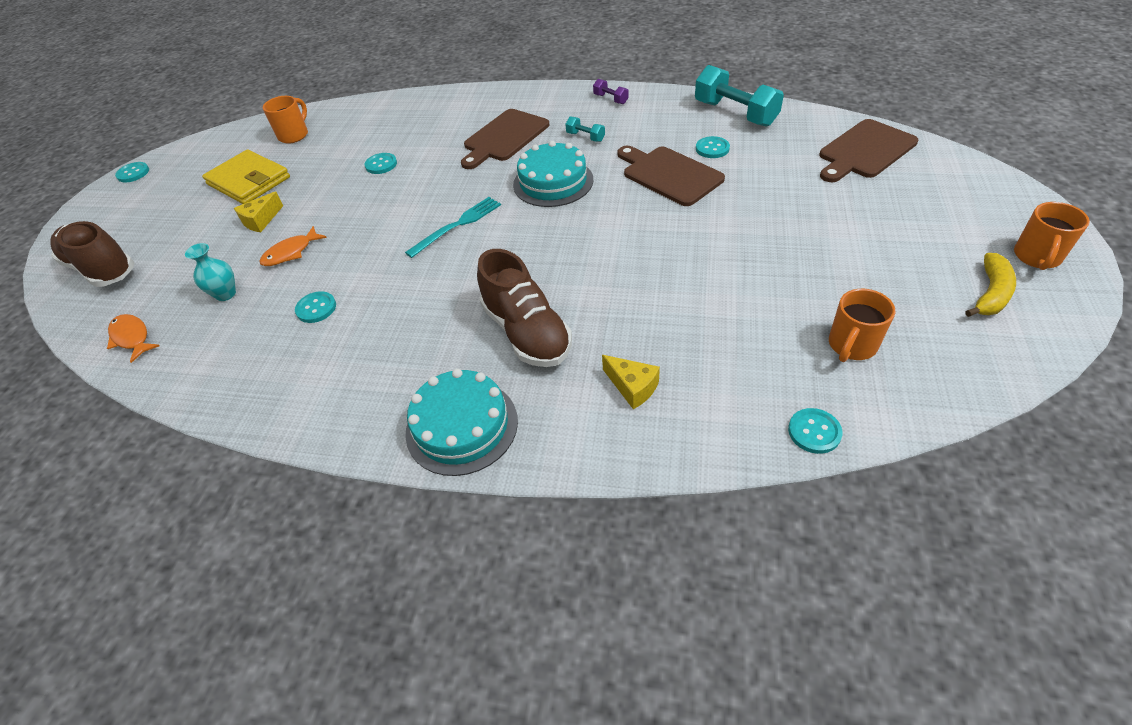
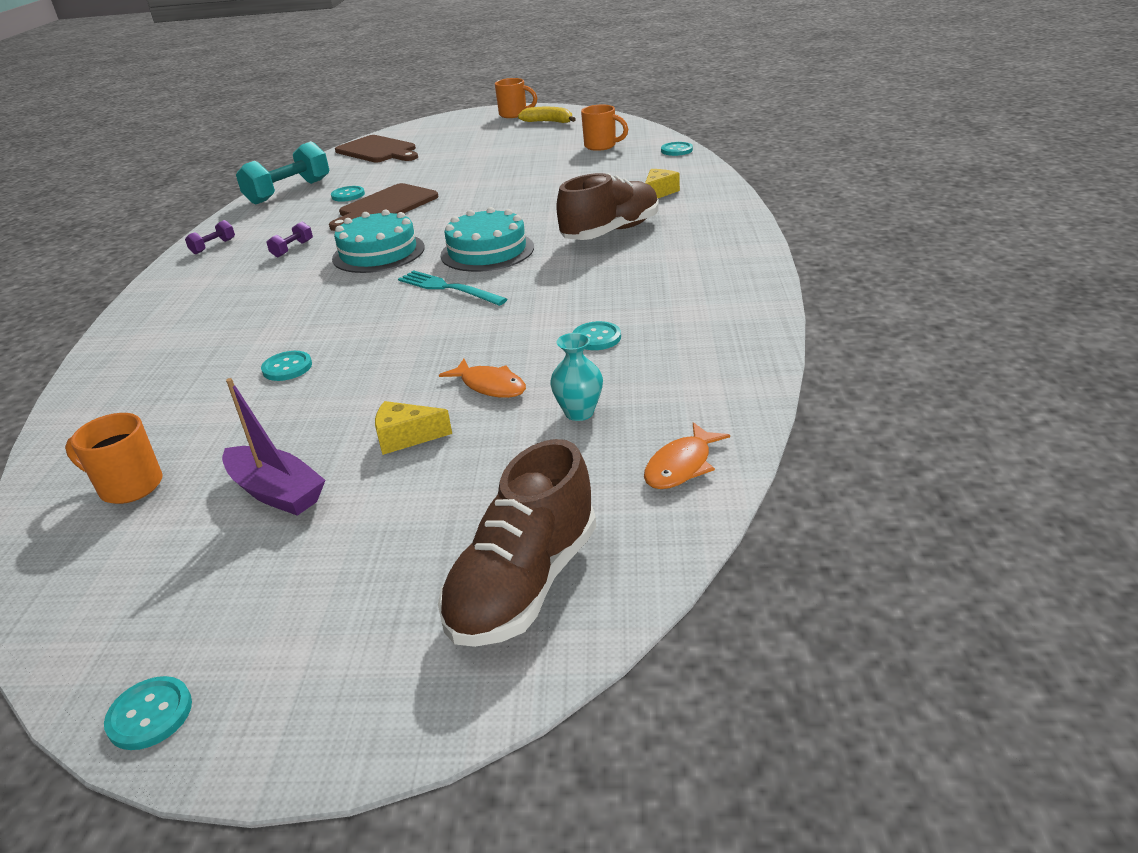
camera: 100 degrees left, 15 degrees down
yellow wallet [202,150,290,204] -> purple boat [222,378,326,516]
yellow cheese [234,192,283,232] -> yellow cheese turned 150 degrees clockwise [375,401,452,455]
turquoise cake [405,369,518,476] -> turquoise cake moved to [440,207,534,272]
brown cutting board [461,109,549,169] -> none
turquoise dumbbell [565,116,605,142] -> purple dumbbell [267,222,313,257]

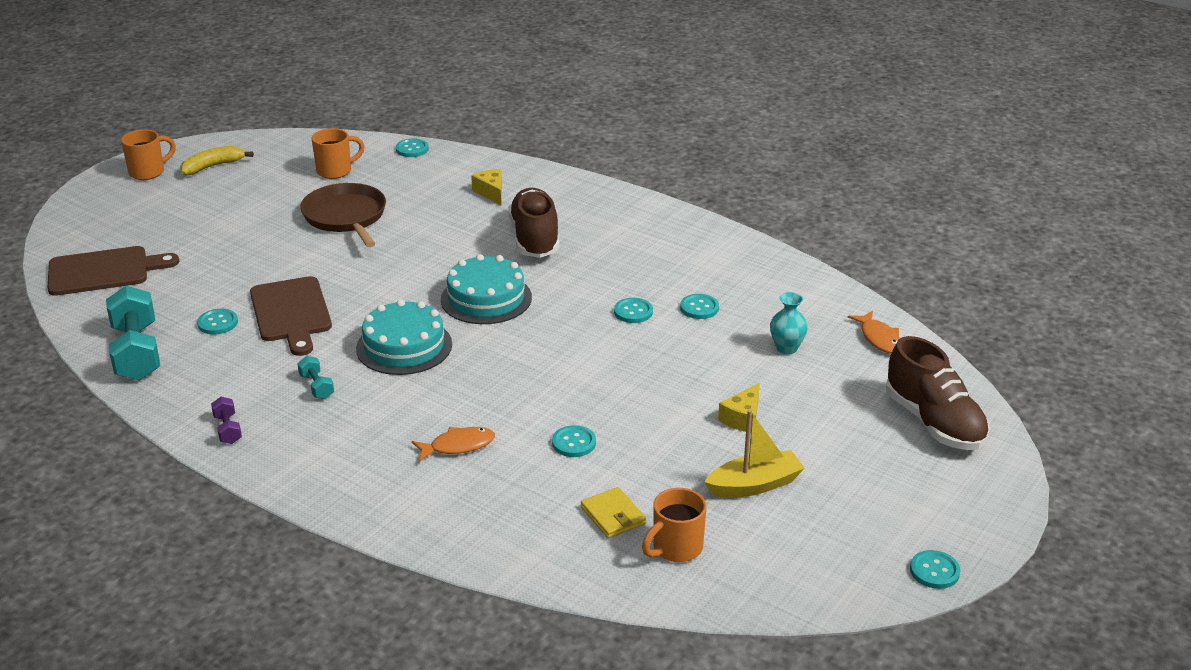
camera: 60 degrees left, 0 degrees up
purple boat [222,378,326,516] -> yellow boat [704,410,805,498]
purple dumbbell [267,222,313,257] -> turquoise dumbbell [297,356,334,399]
turquoise fork [398,270,507,306] -> none
orange fish [439,359,526,398] -> orange fish moved to [412,427,495,462]
none -> brown pan [300,183,386,247]
none -> yellow wallet [581,487,646,539]
none -> turquoise button [614,298,653,323]

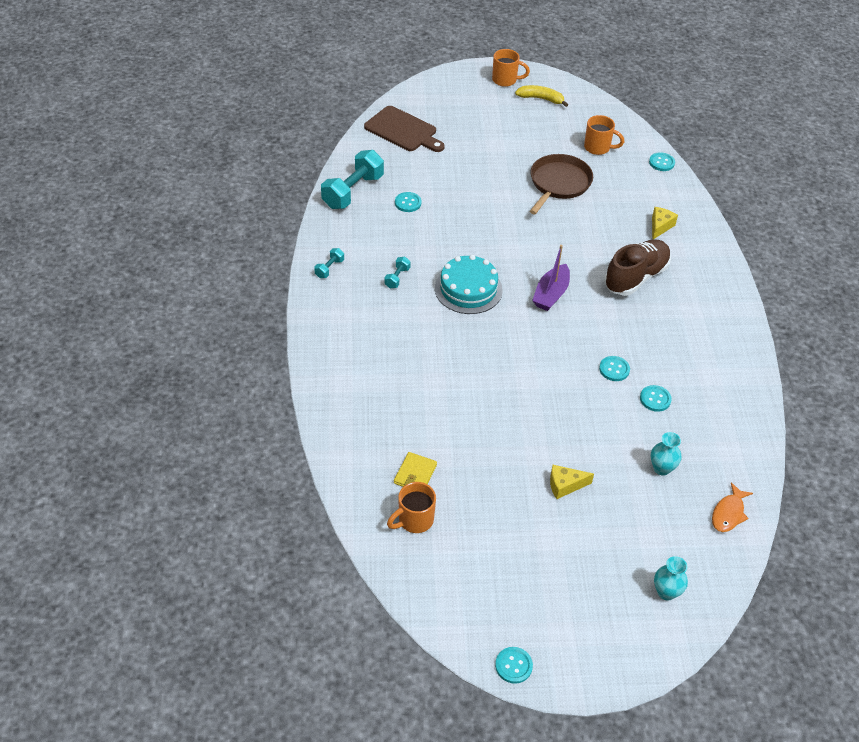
camera: 50 degrees right, 15 degrees up
purple dumbbell [211,397,242,444] -> turquoise dumbbell [314,248,344,278]
brown cutting board [250,276,332,356] -> none
orange fish [412,427,495,462] -> none
turquoise cake [441,254,532,324] -> purple boat [532,245,570,311]
turquoise button [552,425,596,457] -> none
orange mug [642,488,706,562] -> orange mug turned 45 degrees counterclockwise [387,482,436,533]
yellow boat [704,410,805,498] -> none
brown shoe [886,336,990,450] -> turquoise vase [654,556,688,601]

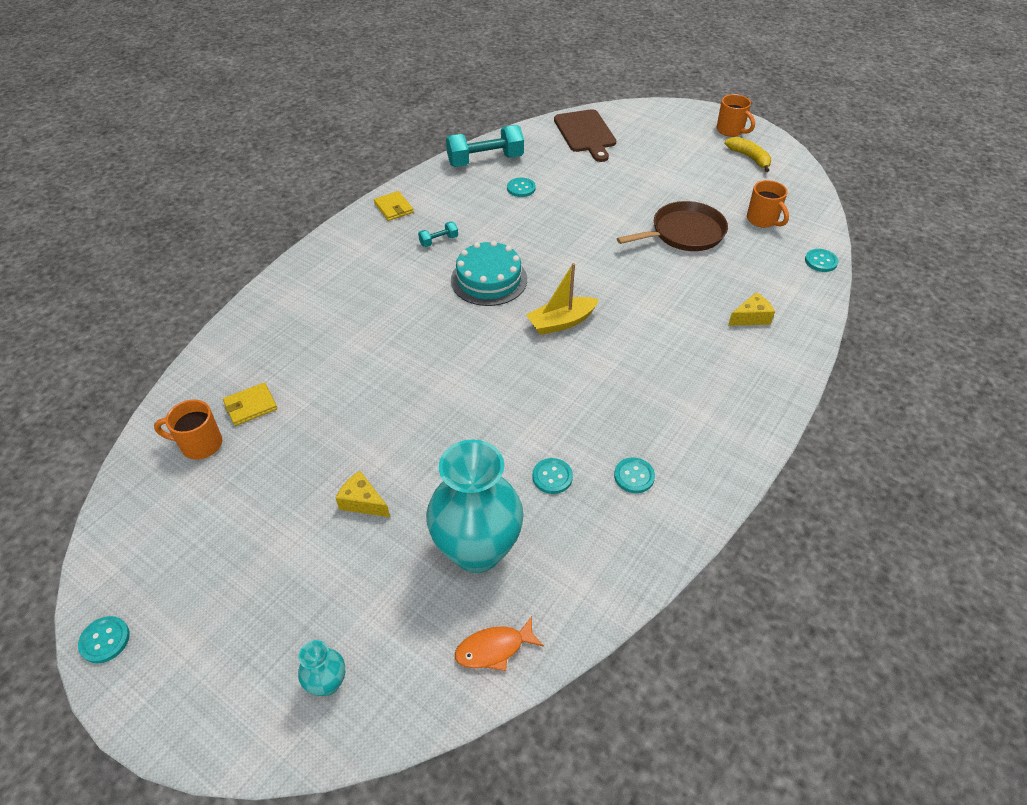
camera: 40 degrees right, 0 degrees up
turquoise dumbbell [314,248,344,278] -> yellow wallet [374,191,414,221]
purple boat [532,245,570,311] -> yellow boat [526,263,599,335]
turquoise button [599,356,630,381] -> turquoise button moved to [614,457,655,493]
brown shoe [604,239,671,296] -> none
turquoise vase [651,432,682,476] -> turquoise vase [426,439,524,573], size x2.27

